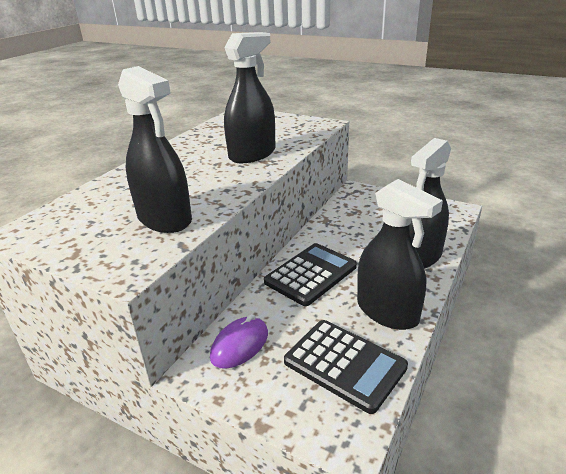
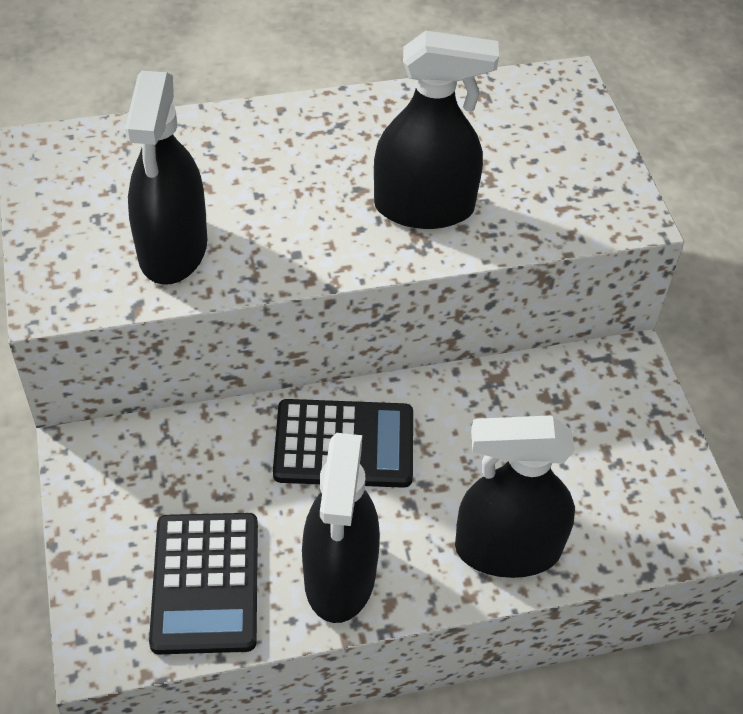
camera: 45 degrees right, 20 degrees up
purple mouse [210,315,268,369] -> none

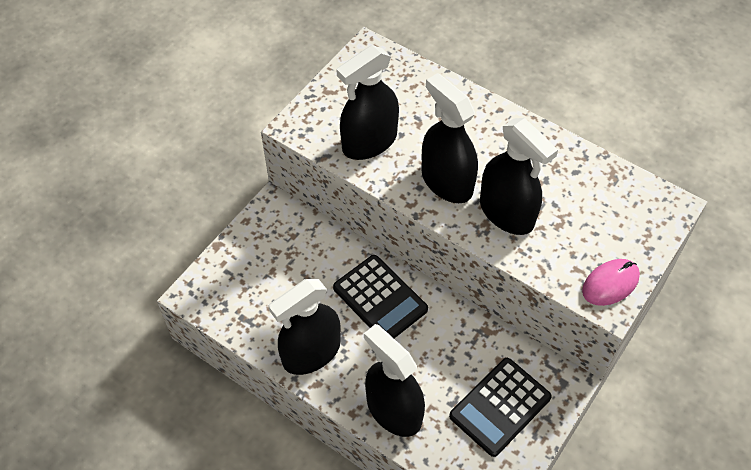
camera: 50 degrees right, 5 degrees up
black calculator [149,513,258,654] -> black calculator moved to [449,358,552,457]
none -> black spray bottle [421,73,478,203]
none -> pink mouse [582,259,640,306]

